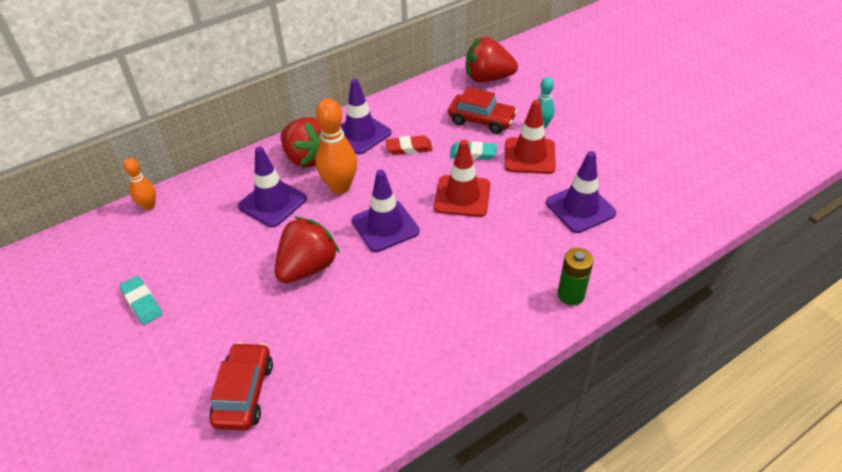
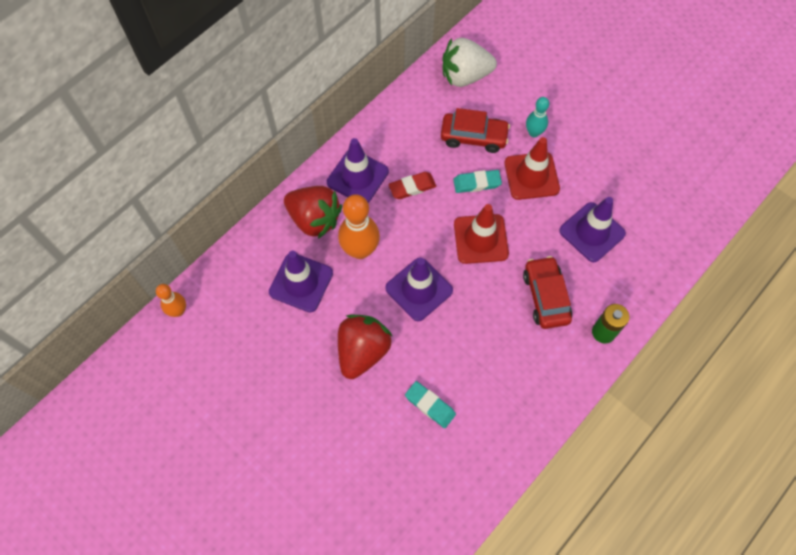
camera: 15 degrees left, 20 degrees up
turquoise eraser [119,276,162,325] -> turquoise eraser moved to [405,381,456,428]
red car [210,342,273,431] -> red car moved to [523,256,572,329]
red strawberry [466,37,518,83] -> white strawberry [443,38,497,87]

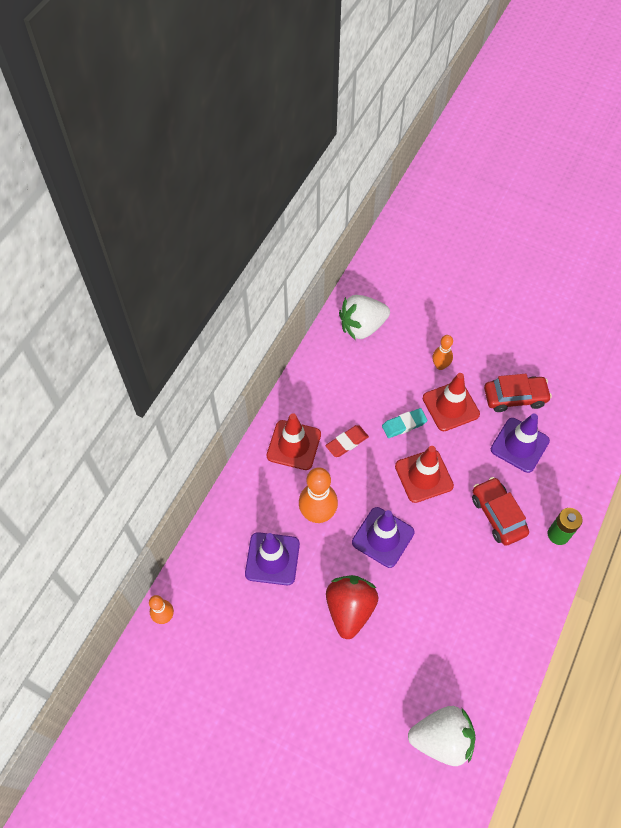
camera: 15 degrees left, 5 degrees down
red strawberry [284,186,342,239] -> none
purple traffic cone [327,138,389,203] -> red traffic cone [267,413,321,470]
turquoise eraser [405,381,456,428] -> none
red car [441,108,510,153] -> red car moved to [484,374,552,412]
turquoise bowling pin [526,97,549,137] -> orange bowling pin [432,335,453,370]
none -> white strawberry [408,706,476,766]

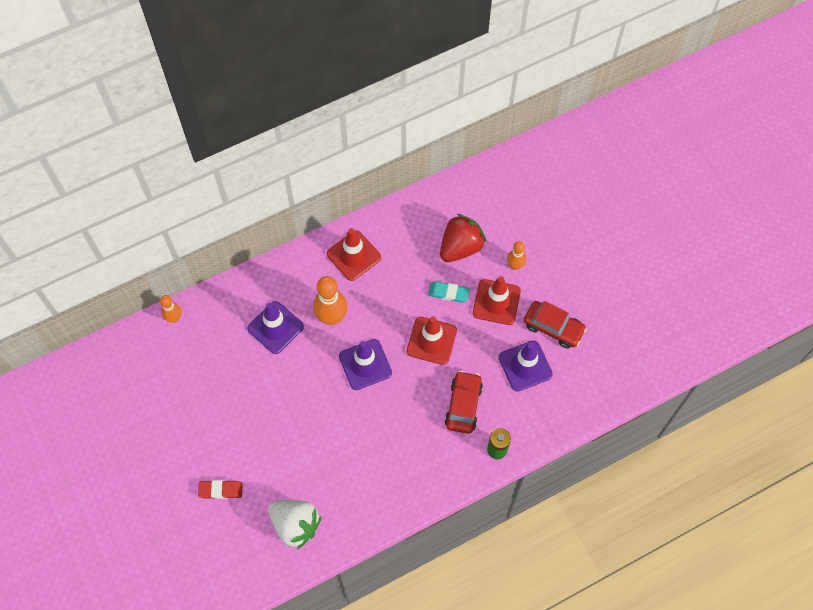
camera: 35 degrees right, 5 degrees up
red eraser [326,425,369,457] -> red eraser moved to [198,480,243,499]
red strawberry [326,575,379,639] -> red strawberry moved to [440,214,486,262]
white strawberry [339,295,390,340] -> none

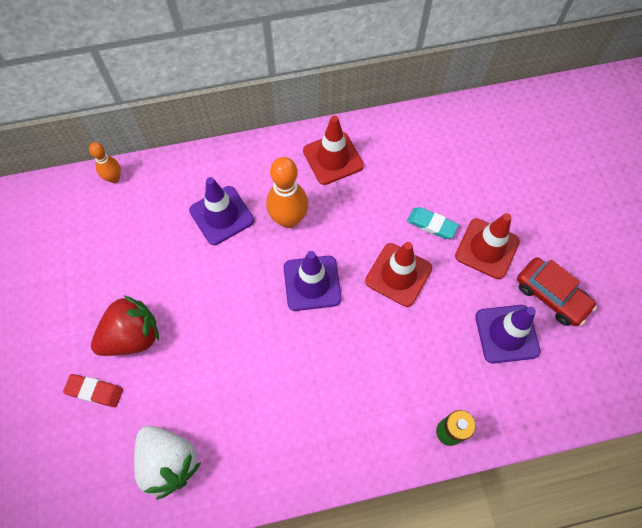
camera: 15 degrees right, 0 degrees up
red strawberry [440,214,486,262] -> red strawberry moved to [91,295,159,356]
red car [445,371,483,434] -> none
orange bowling pin [507,241,526,270] -> none

